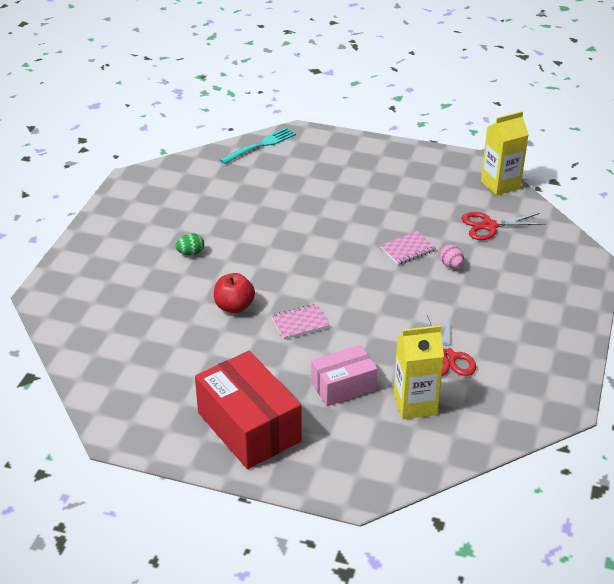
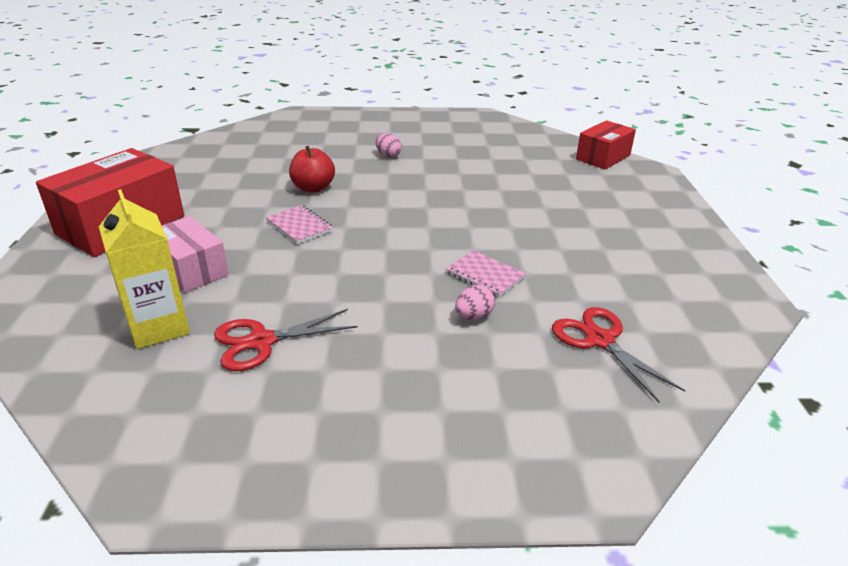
camera: 70 degrees right, 5 degrees down
green egg [175,233,204,255] -> pink egg [376,133,402,158]
turquoise fork [220,128,296,164] -> red box [576,120,636,170]
yellow carton [481,111,529,196] -> none

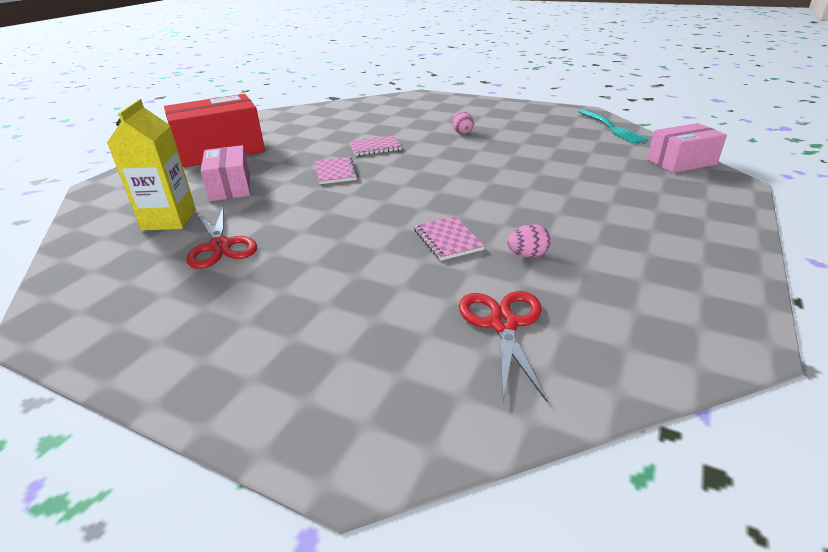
camera: 30 degrees right, 0 degrees up
red scissors [214,309,358,371] -> red scissors turned 120 degrees counterclockwise [186,208,257,269]
red apple [289,146,335,193] -> pink notebook [349,136,402,156]
pink egg [455,285,495,320] -> pink egg moved to [507,224,551,258]
red box [576,120,636,170] -> pink box [647,123,727,173]
none -> turquoise fork [578,109,648,144]

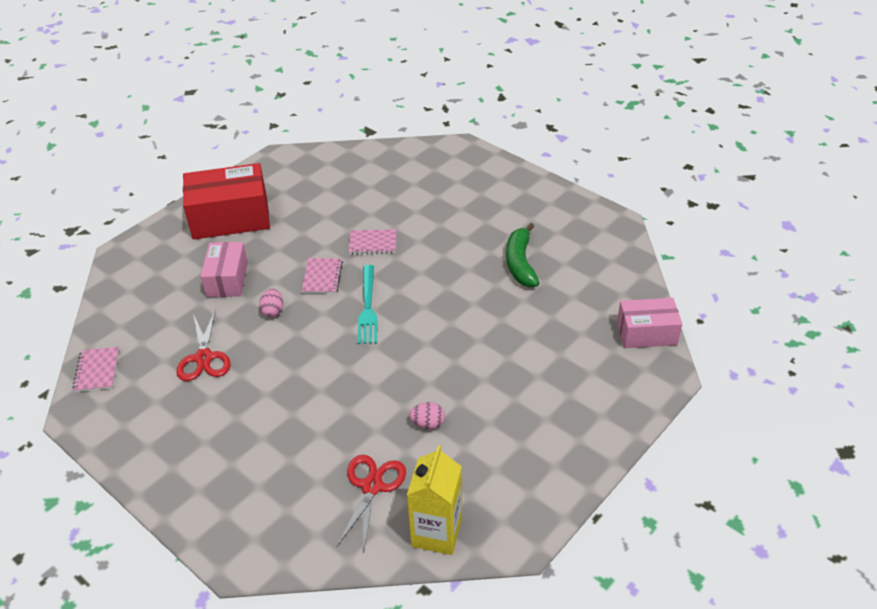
camera: 15 degrees right, 10 degrees up
yellow carton [107,99,196,231] -> yellow carton moved to [407,445,462,555]
pink notebook [414,216,485,261] -> pink notebook moved to [72,347,119,392]
pink egg [452,111,474,134] -> pink egg moved to [259,289,283,317]
turquoise fork [578,109,648,144] -> turquoise fork moved to [358,265,378,344]
none -> green banana [506,223,539,287]

